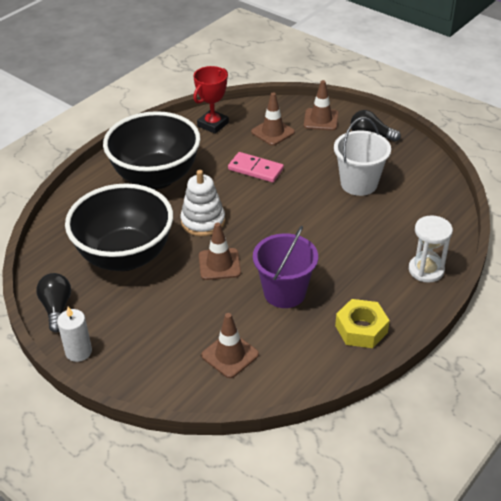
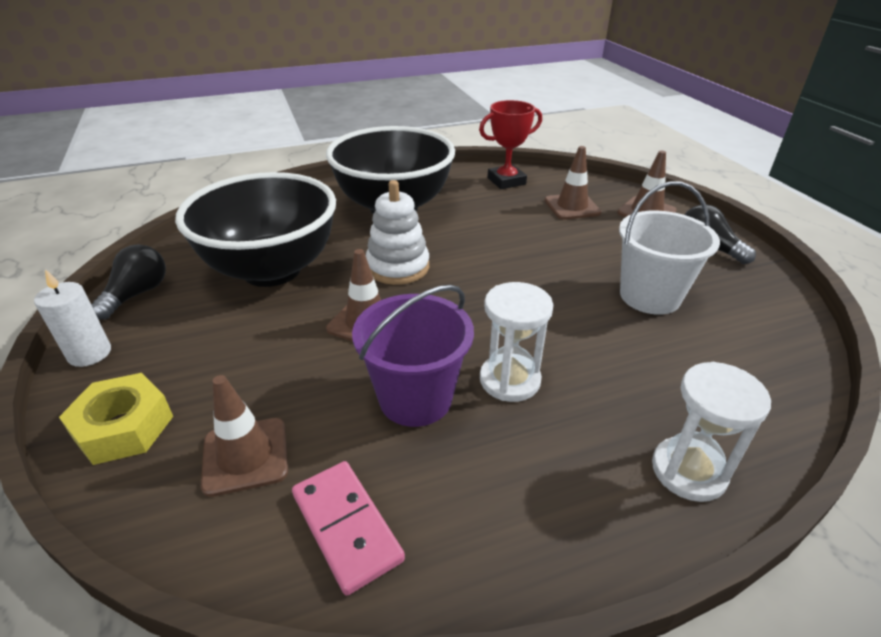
camera: 30 degrees right, 5 degrees down
pink domino [228,152,284,183] -> pink domino moved to [292,461,405,596]
yellow nut [335,299,390,348] -> yellow nut moved to [59,373,173,465]
none -> white hourglass [480,282,553,402]

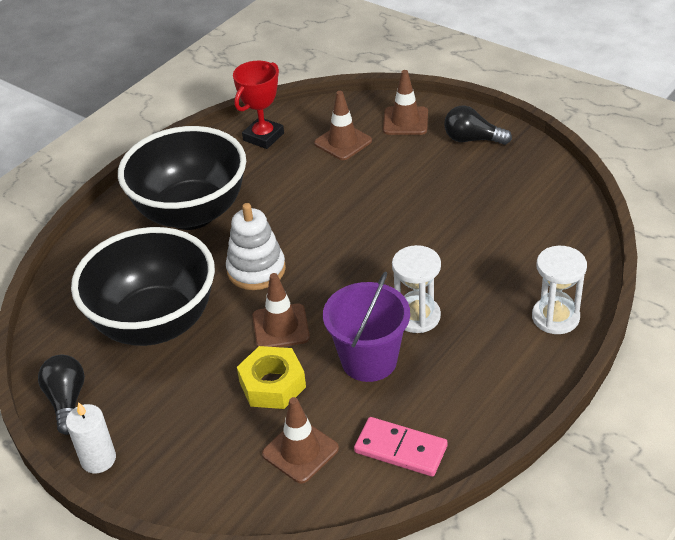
camera: 30 degrees left, 5 degrees up
yellow nut [59,373,173,465] -> yellow nut moved to [237,346,306,409]
white bucket [619,181,720,315] -> none

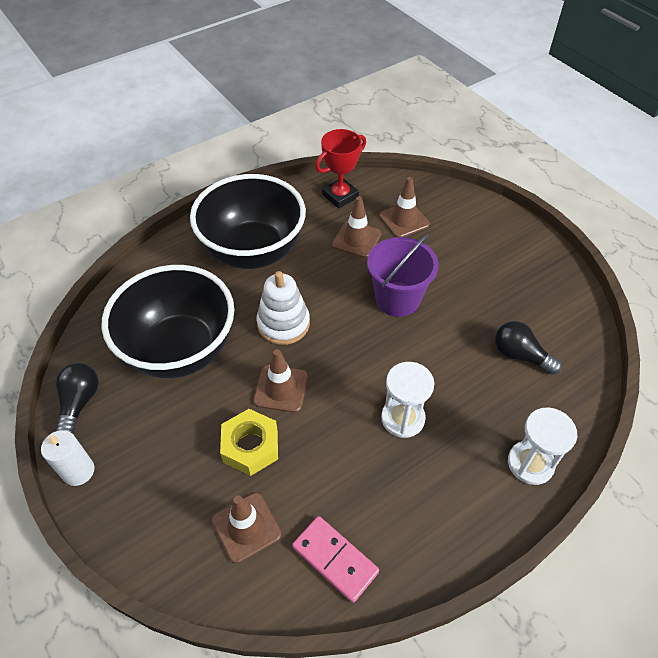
camera: 15 degrees right, 10 degrees up
purple bucket [323,272,410,382] -> purple bucket moved to [367,234,439,317]
brown traffic cone [383,70,428,135] -> brown traffic cone moved to [332,196,381,258]
black light bulb [444,106,512,145] -> black light bulb moved to [495,321,562,375]

